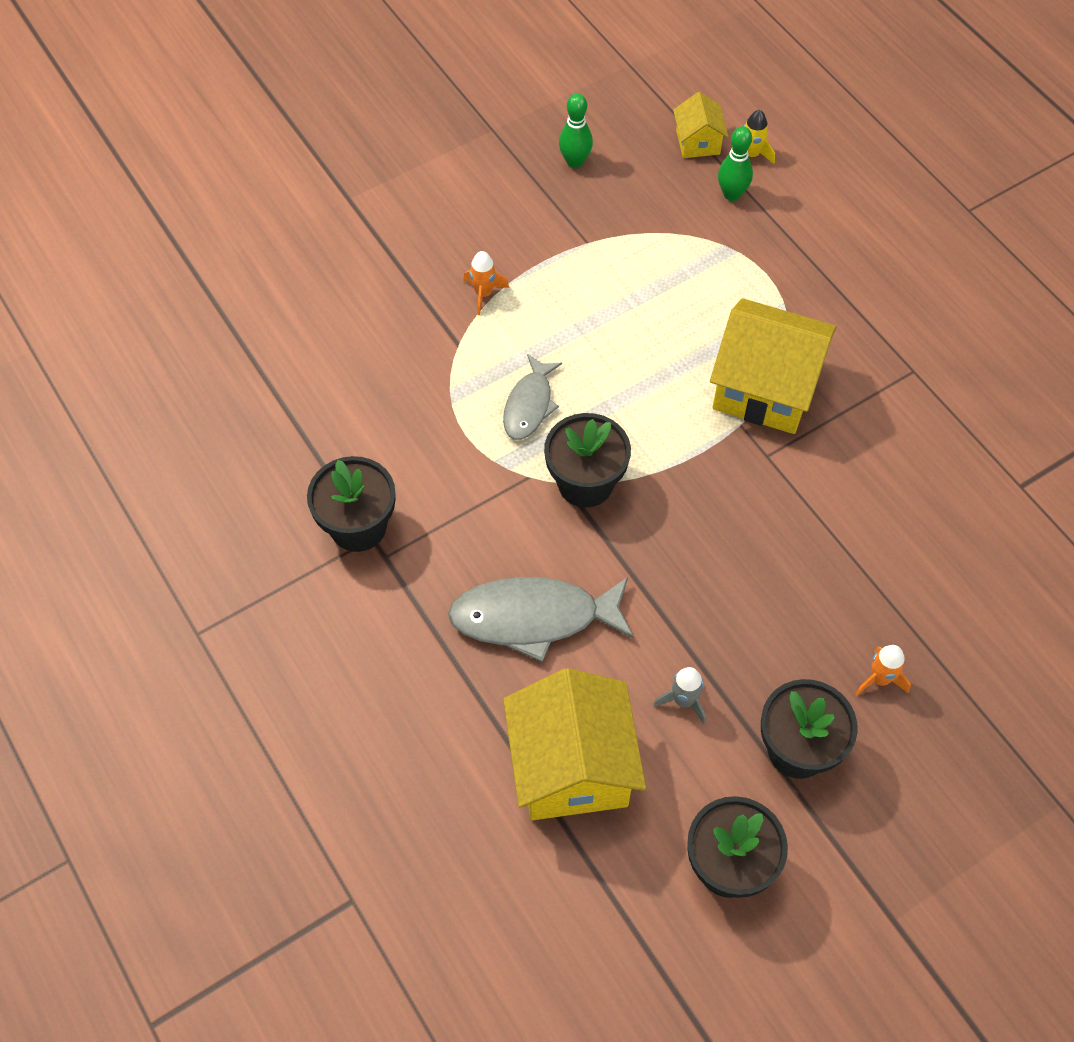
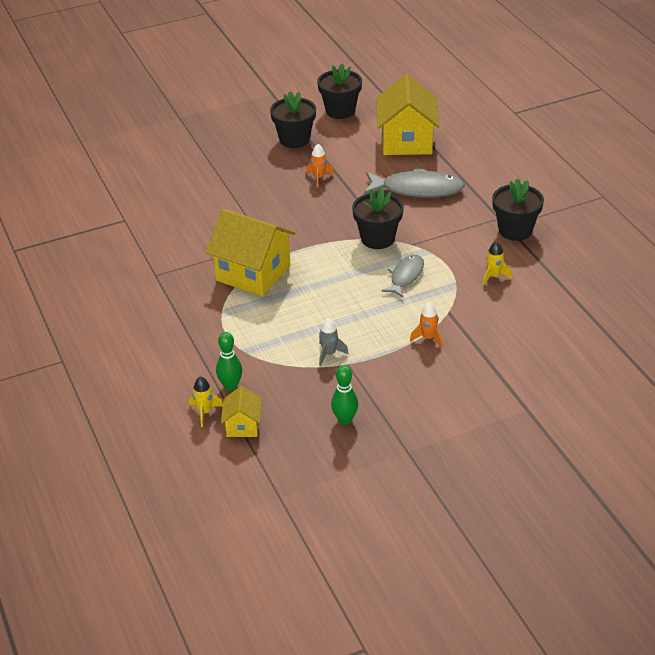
camera: 170 degrees left, 20 degrees down
grey rocket [653,667,706,725] -> grey rocket moved to [319,318,349,366]
orange rocket [855,645,911,696] -> orange rocket moved to [306,144,334,187]
none -> yellow rocket [483,241,512,286]

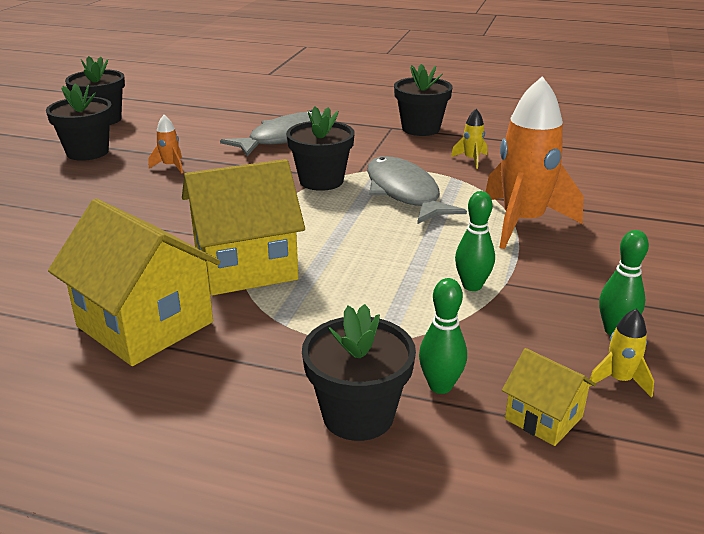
camera: 50 degrees left, 10 degrees down
yellow rocket [189,376,223,427] -> yellow rocket moved to [589,309,654,398]
grey rocket [319,318,349,366] -> green bowling pin [455,191,495,291]
yellow house [376,74,440,155] -> yellow house moved to [48,199,221,366]
grey fish [381,255,424,298] -> grey fish [367,156,467,224], size x1.65
orange rocket [410,302,442,348] -> orange rocket [486,76,583,249], size x2.36
none -> black flower pot [302,304,416,441]

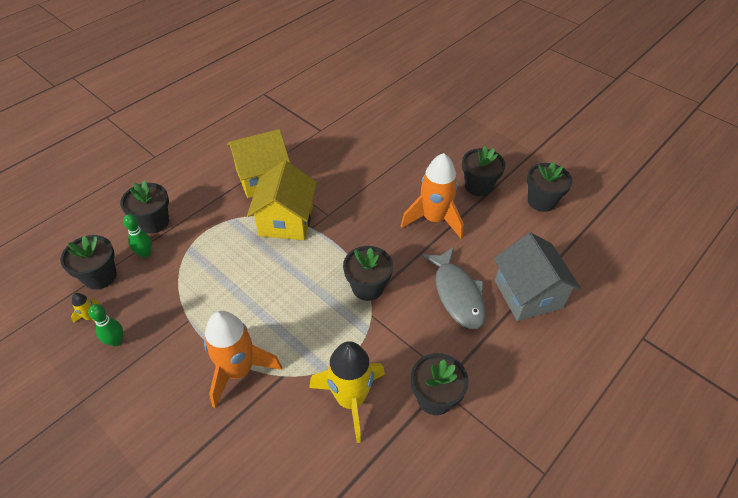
camera: 115 degrees right, 20 degrees up
orange rocket [149,115,183,173] -> orange rocket [401,153,463,238], size x2.36
grey fish [367,156,467,224] -> none
yellow rocket [451,109,487,169] -> yellow rocket [309,341,385,443], size x2.36
green bowling pin [455,191,495,291] -> none
yellow house [502,348,596,446] -> black flower pot [60,235,117,290]
none -> grey house [494,232,581,321]

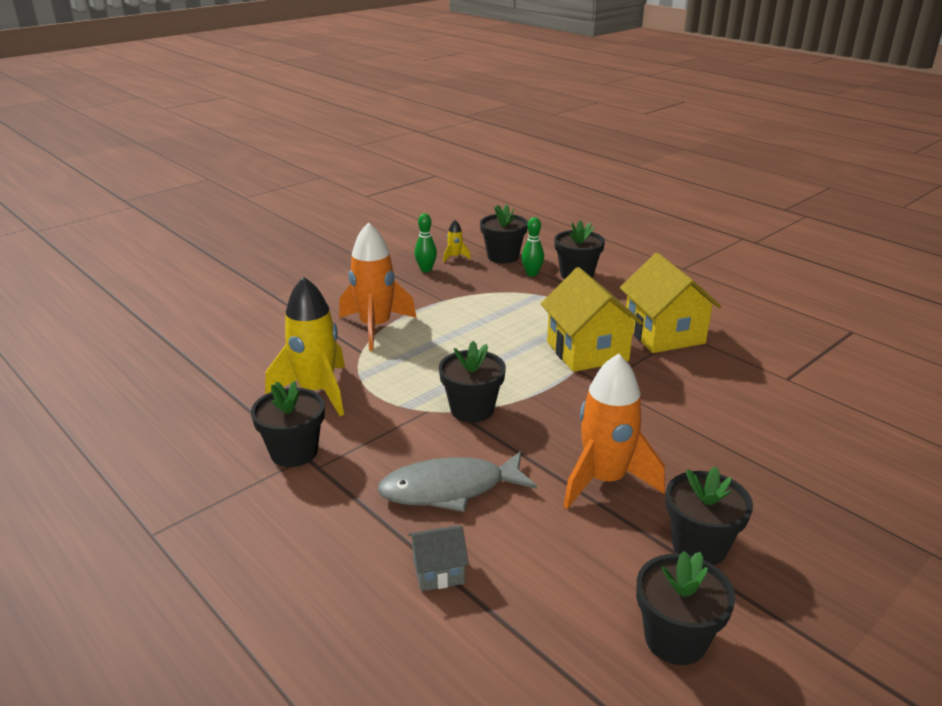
camera: 95 degrees right, 20 degrees down
yellow house [247,160,317,240] -> yellow house turned 60 degrees clockwise [541,267,643,372]
grey house [494,232,581,321] -> grey house [408,526,469,591], size x0.49

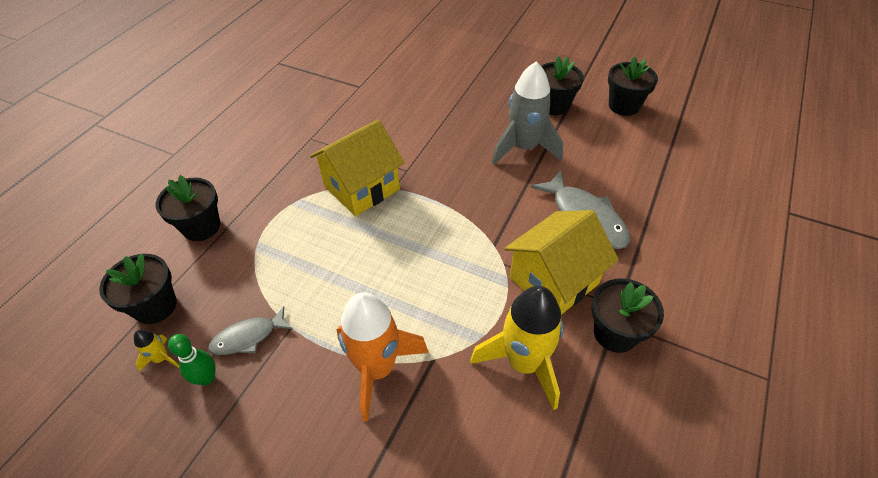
camera: 110 degrees left, 20 degrees up
grey house [408,526,469,591] -> none
black flower pot [439,341,506,423] -> none
green bowling pin [522,217,544,277] -> none
orange rocket [563,353,665,509] -> grey rocket [492,61,563,165]
yellow house [620,253,721,353] -> yellow house moved to [505,210,619,315]
none -> grey fish [208,306,293,355]

